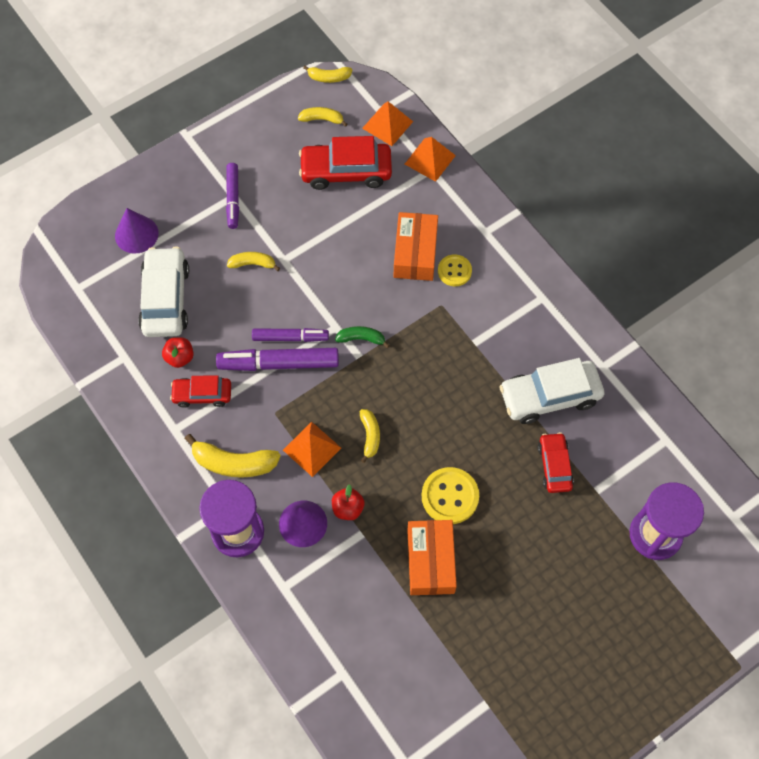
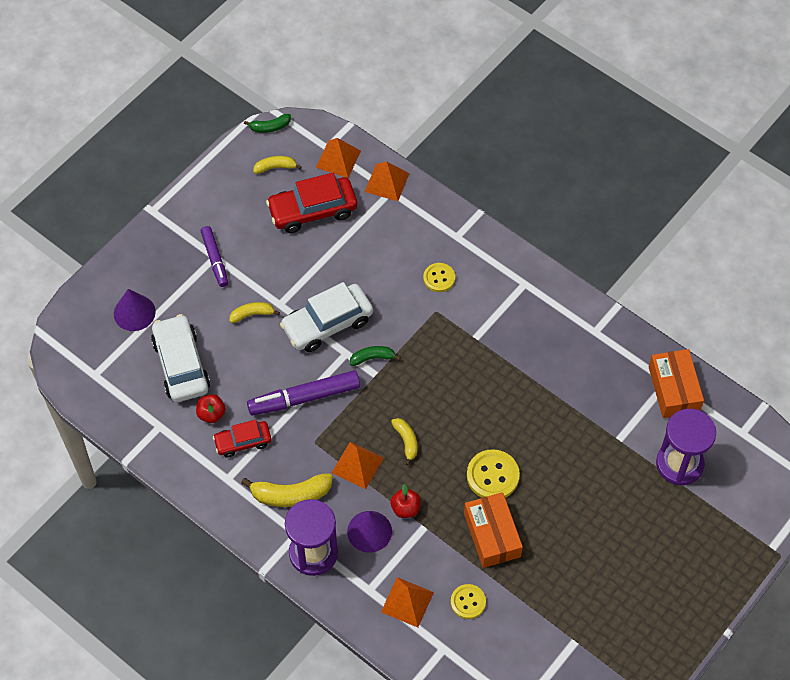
camera: 15 degrees left, 5 degrees down
purple marker [252,328,329,342] -> none
yellow banana [303,66,352,83] -> green banana [244,114,291,133]
orange box [394,212,438,281] -> orange box moved to [649,349,704,418]
white car [499,358,604,424] -> white car moved to [280,282,373,352]
red car [538,432,574,493] -> none
none -> orange pyramid [381,577,434,628]
none -> yellow button [451,584,486,619]

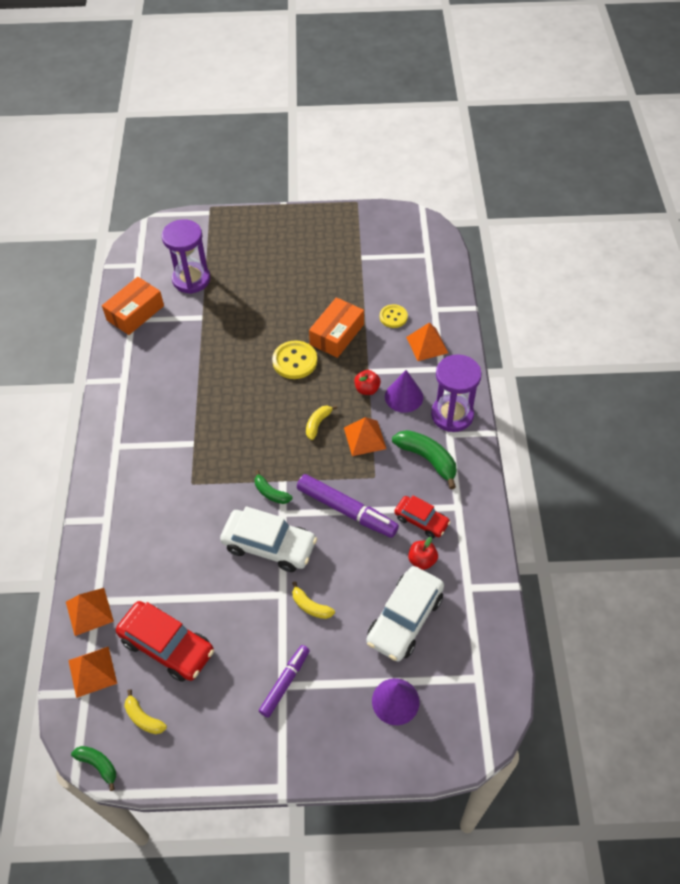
camera: 130 degrees left, 5 degrees down
yellow banana [241,473,333,507] -> green banana [392,430,457,489]
yellow button [423,263,455,292] -> none

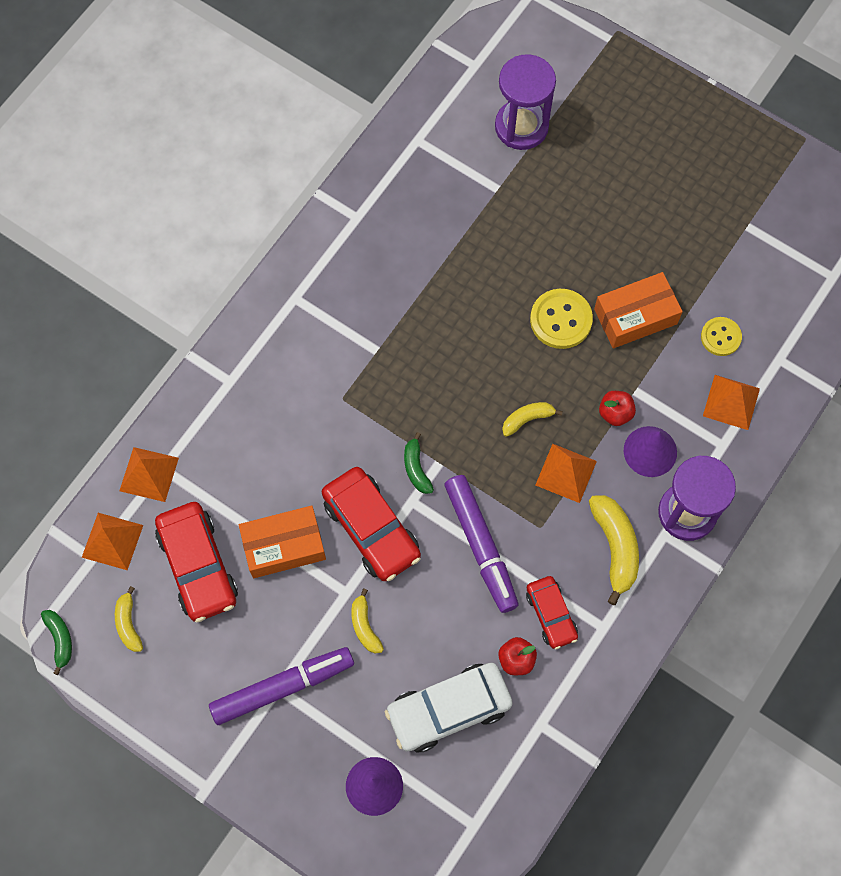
camera: 35 degrees right, 15 degrees up
orange box [102,277,164,335] -> orange box moved to [239,506,326,578]
white car [220,506,317,572] -> red car [322,467,421,581]
purple marker [259,645,310,718] -> purple marker [209,647,354,725], size x1.57
green banana [392,430,457,489] -> yellow banana [589,495,639,605]

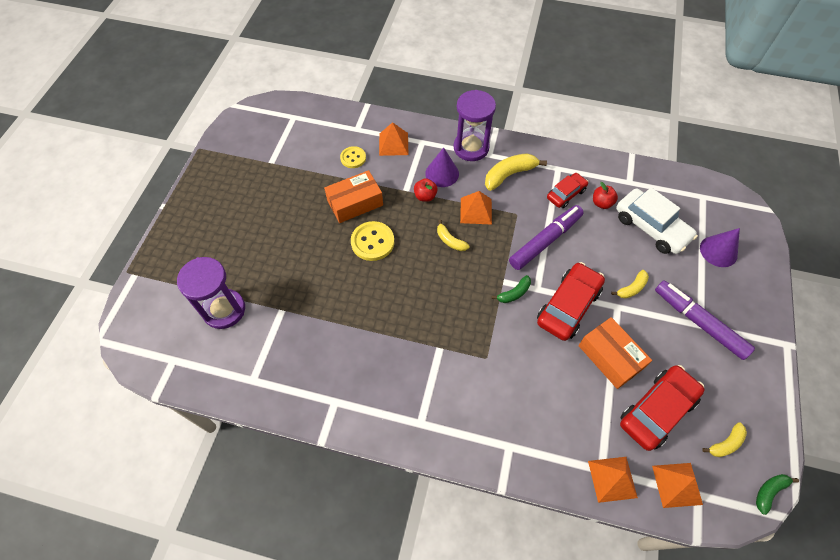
camera: 110 degrees left, 10 degrees down
orange box [594,272,683,348] -> orange box turned 75 degrees counterclockwise [324,170,383,223]

